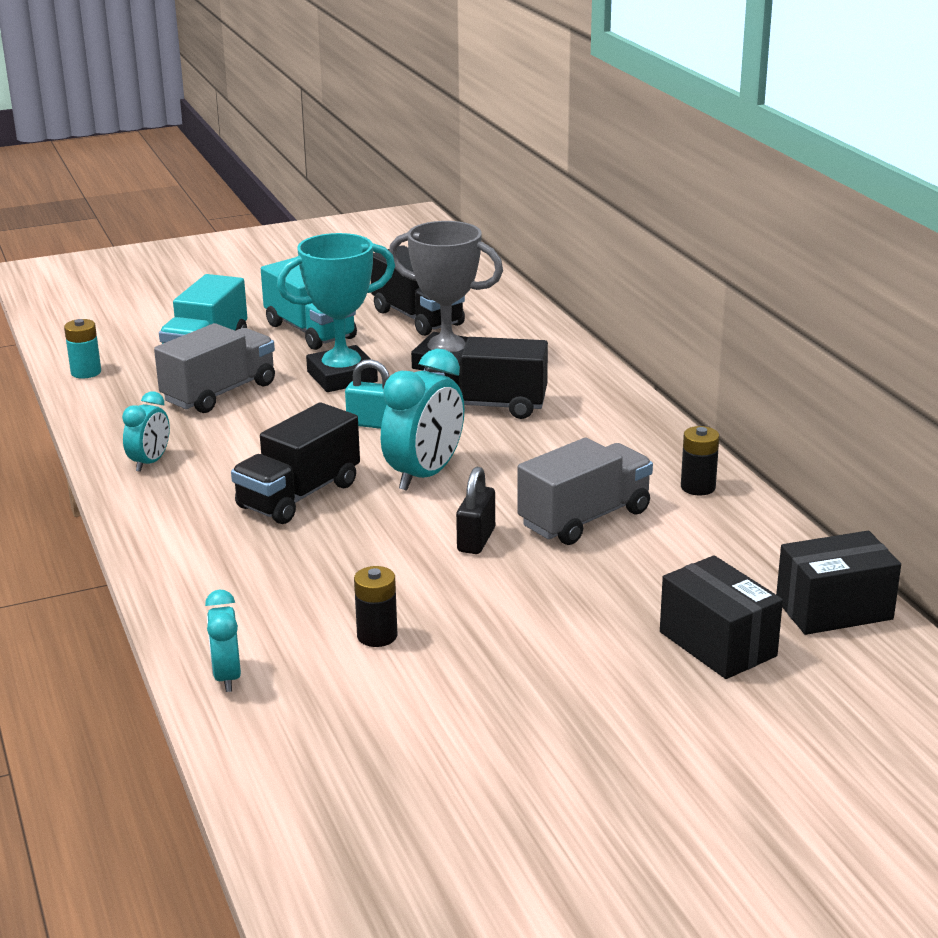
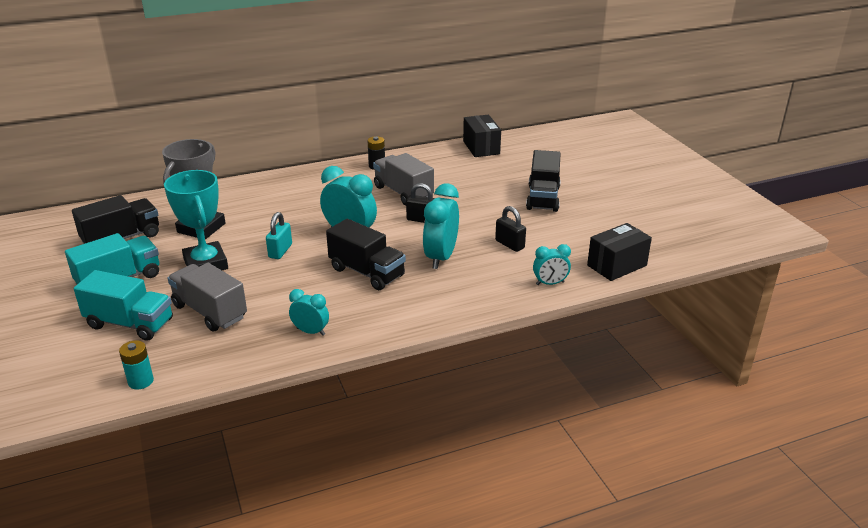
camera: 90 degrees left, 5 degrees up
black battery [354,566,398,647] -> black padlock [495,206,526,252]
black truck [424,337,548,419] -> black truck moved to [526,150,561,212]
black box [660,555,783,679] -> black box moved to [587,223,652,281]
none -> turquoise clock [423,183,459,269]

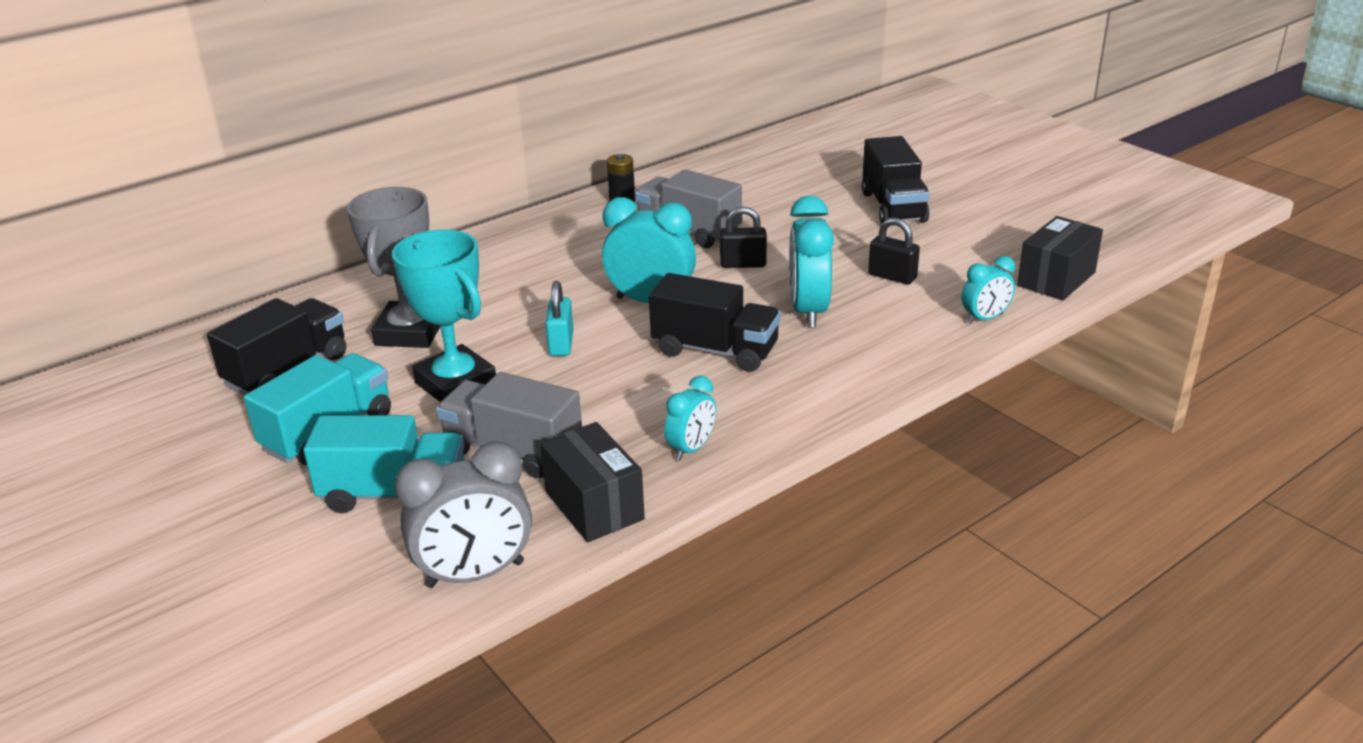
camera: 15 degrees left, 0 degrees up
turquoise battery [119,340,154,390] -> grey clock [395,441,532,588]
turquoise clock [289,289,329,336] -> turquoise clock turned 120 degrees clockwise [664,376,716,460]
black box [463,115,501,157] -> black box moved to [540,422,645,542]

